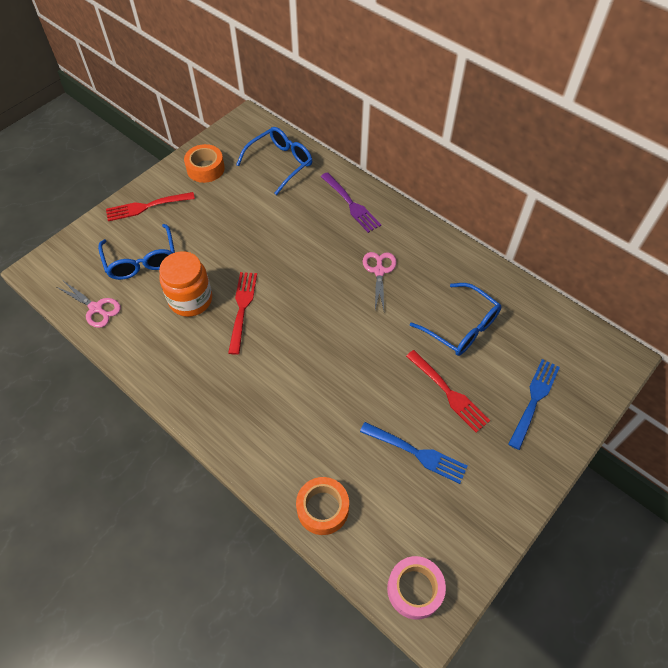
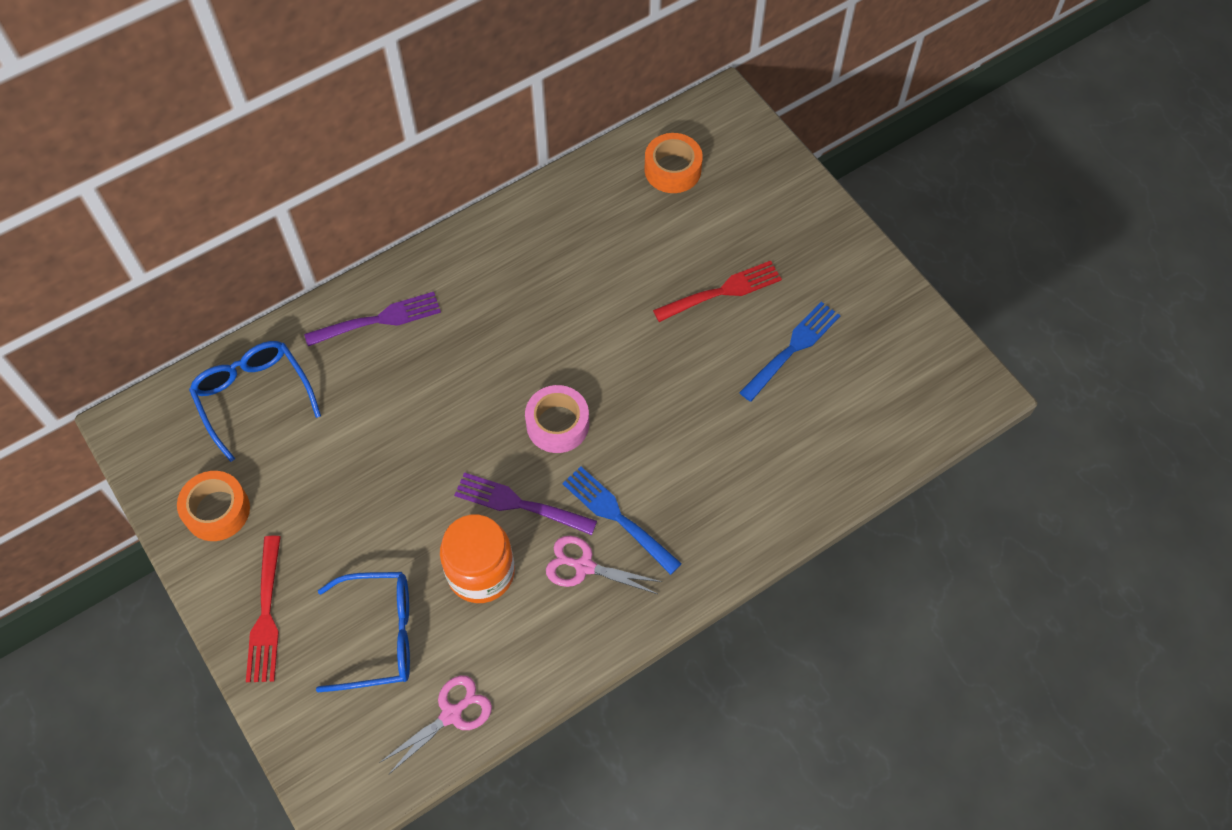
camera: 75 degrees left, 5 degrees up
red fork [228,272,257,355] -> purple fork [454,472,597,535]
orange tape [296,477,349,535] -> orange tape moved to [644,133,703,193]
pink scissors [363,252,397,310] -> pink scissors moved to [546,536,662,594]
pink tape [387,556,446,620] -> pink tape moved to [525,385,589,453]
blue glasses [410,283,501,356] -> none
blue fork [508,359,560,450] -> blue fork moved to [562,466,682,575]

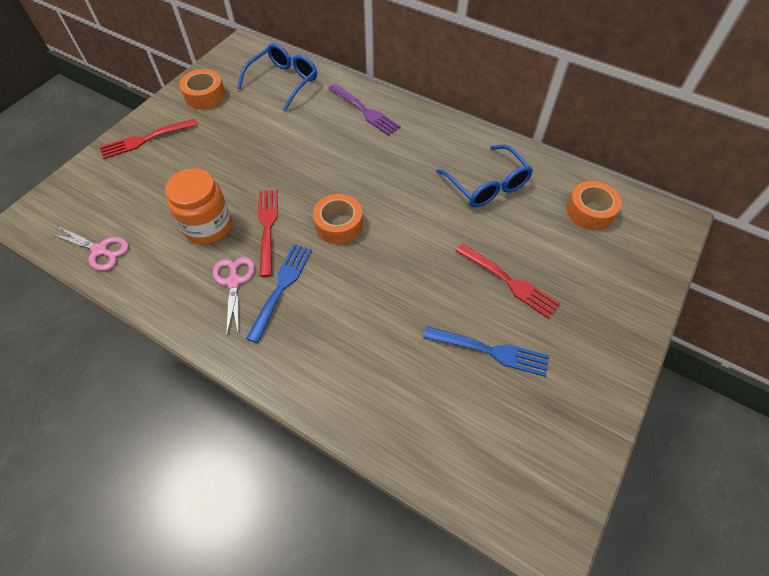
camera: 65 degrees right, 5 degrees down
blue glasses [316,572,410,692] -> blue glasses moved to [436,145,533,208]
purple fork [454,472,597,535] -> red fork [258,190,278,277]
pink tape [525,385,589,453] -> orange tape [313,194,363,244]

